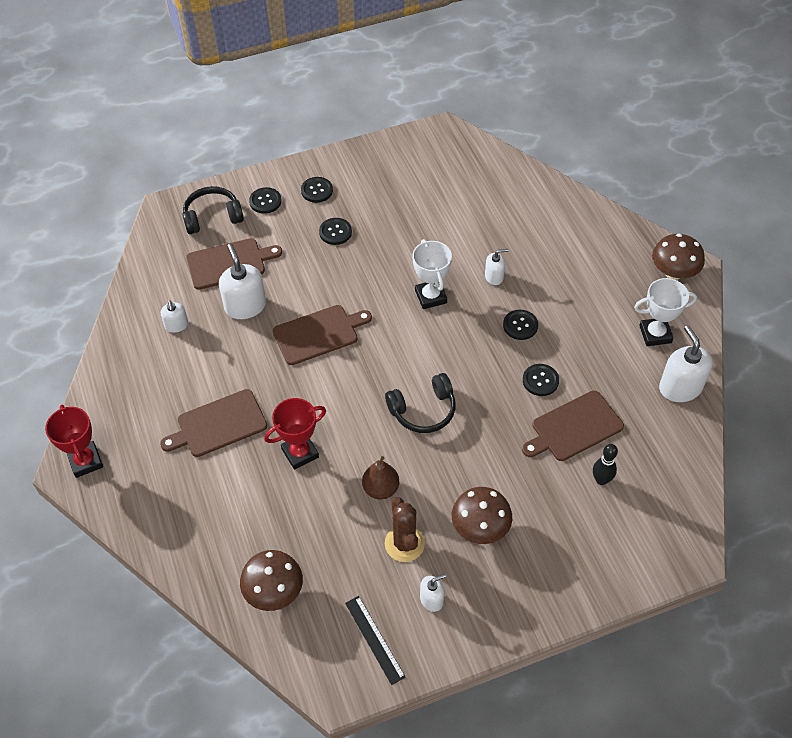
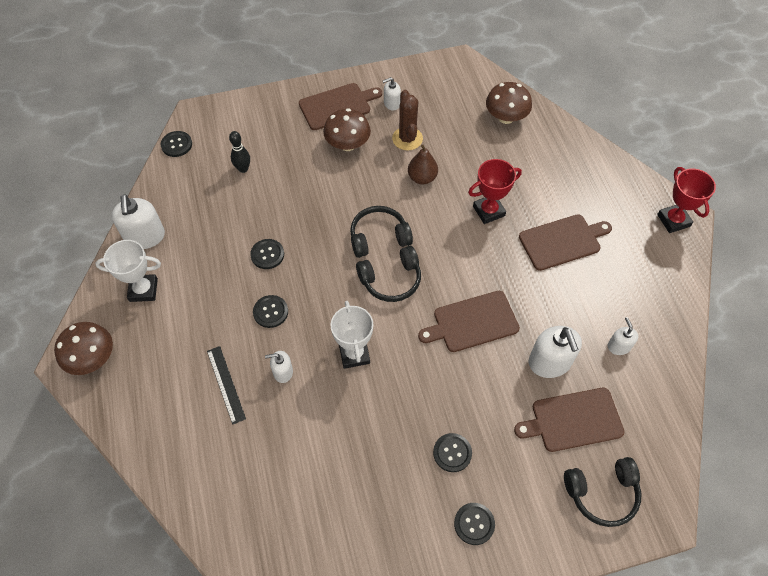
camera: 175 degrees left, 5 degrees up
black button [249,187,282,214] -> black button moved to [161,131,192,157]
black ruler [345,596,406,685] -> black ruler moved to [207,346,246,425]
brown cutting board [522,391,624,461] -> brown cutting board moved to [299,83,382,130]
none -> black headphones [356,246,421,302]

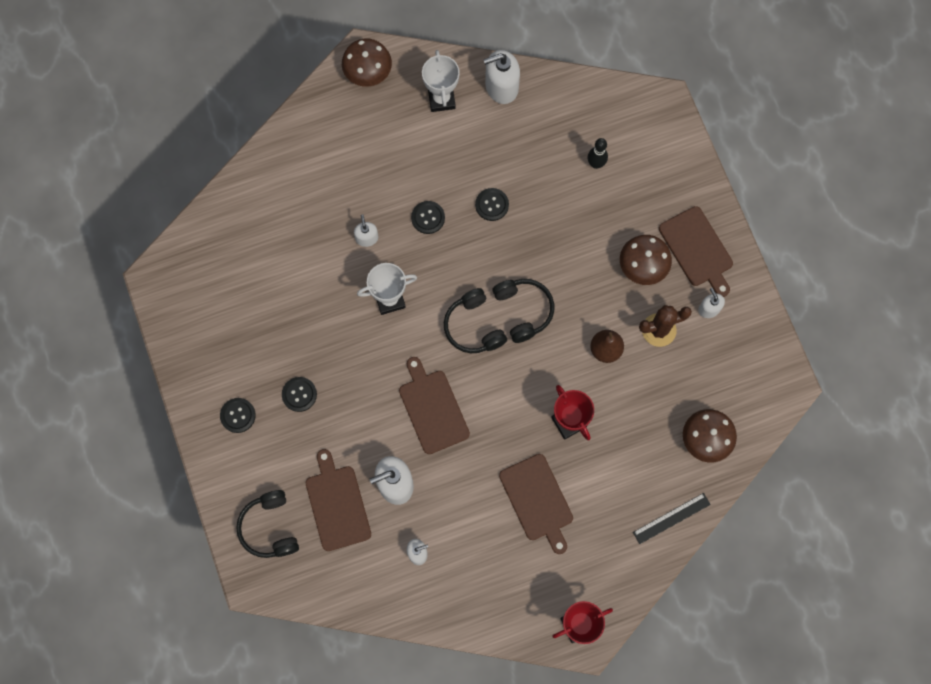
camera: 85 degrees right, 15 degrees up
black button [161,131,192,157] -> none
black ruler [207,346,246,425] -> black ruler moved to [633,493,711,544]

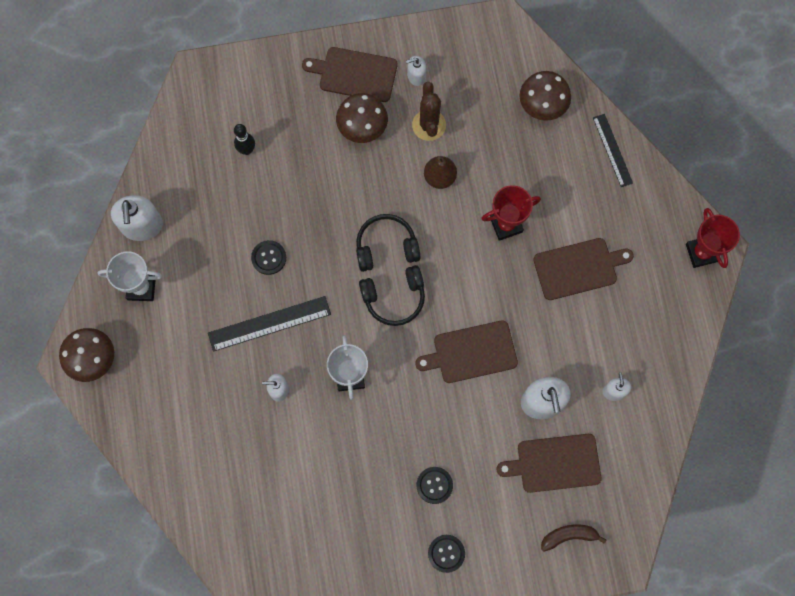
camera: 80 degrees left, 0 degrees up
black headphones [236,490,299,558] -> brown banana [541,524,607,552]
black button [411,201,445,234] -> black ruler [208,296,331,352]
brown cutting board [659,206,733,297] -> brown cutting board turned 150 degrees counterclockwise [302,47,398,102]

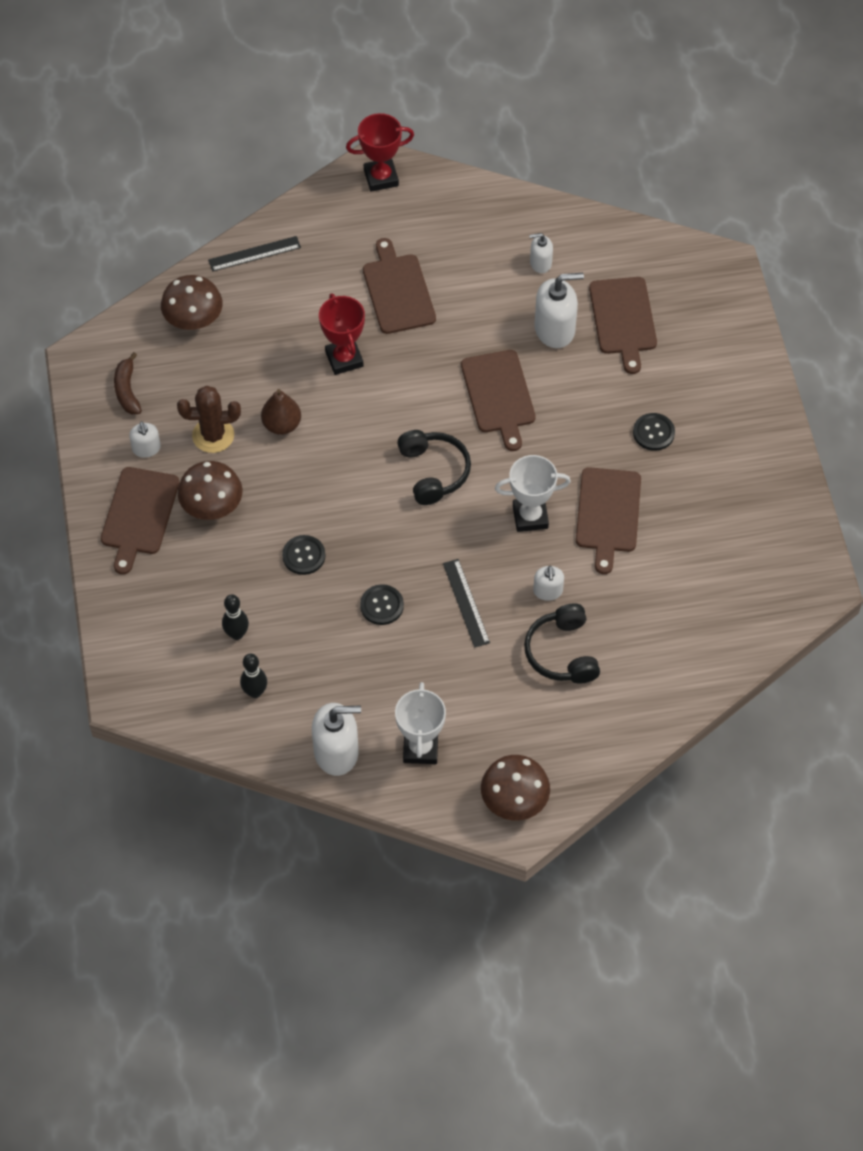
camera: 90 degrees left, 15 degrees down
black ruler [208,296,331,352] -> black ruler [443,559,490,648], size x0.67
black headphones [356,214,421,272] -> black headphones moved to [524,603,600,684]
black button [428,535,465,573] -> black button moved to [282,535,326,575]
brown banana [541,524,607,552] -> brown banana moved to [114,352,142,414]
none -> black bowling pin [240,654,267,698]
none -> brown cutting board [576,467,641,574]

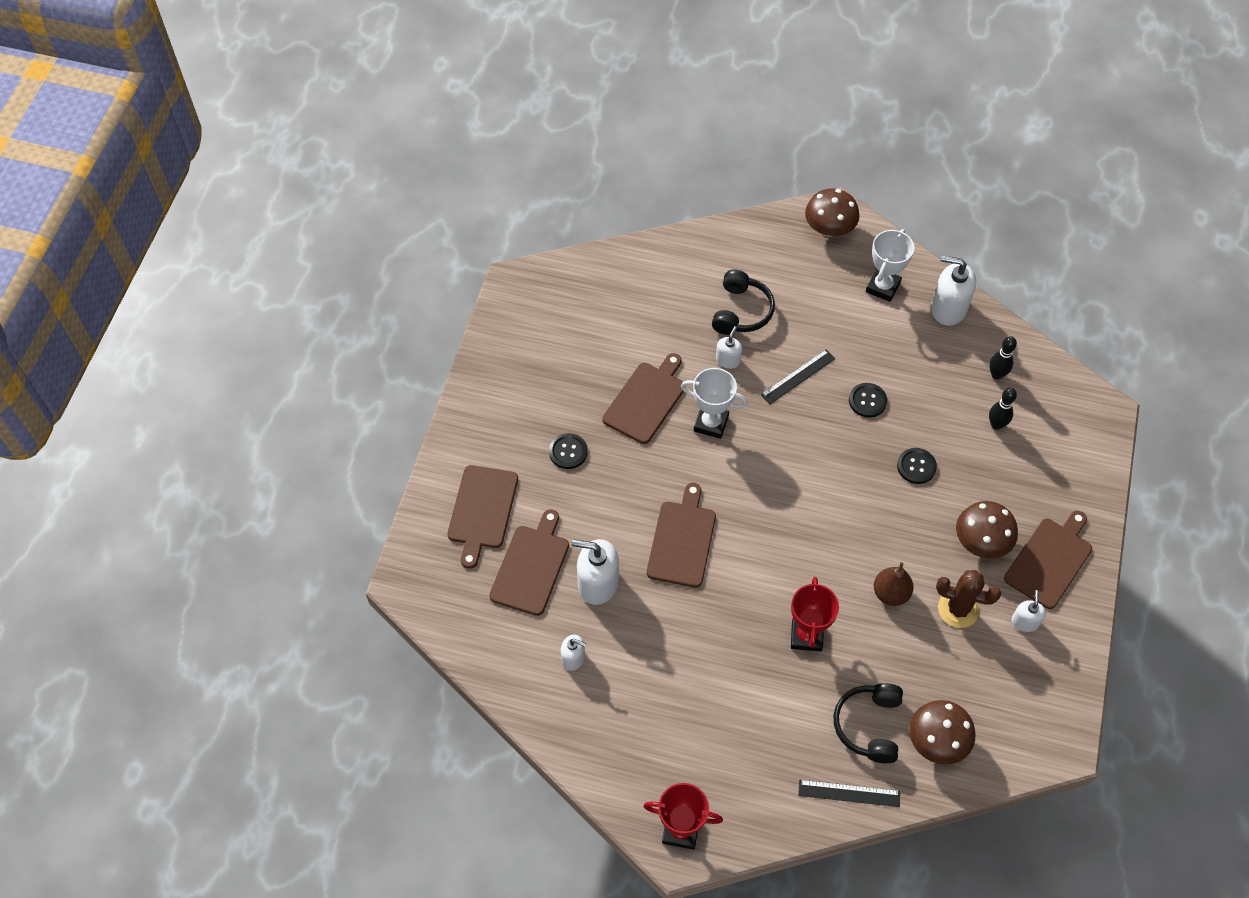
camera: 155 degrees left, 0 degrees up
brown banana [114,352,142,414] -> none
brown cutting board [363,238,436,334] -> brown cutting board moved to [447,465,518,569]
black headphones [397,430,471,505] -> black headphones moved to [834,683,903,763]
black ruler [443,559,490,648] -> black ruler turned 45 degrees clockwise [761,349,835,404]

